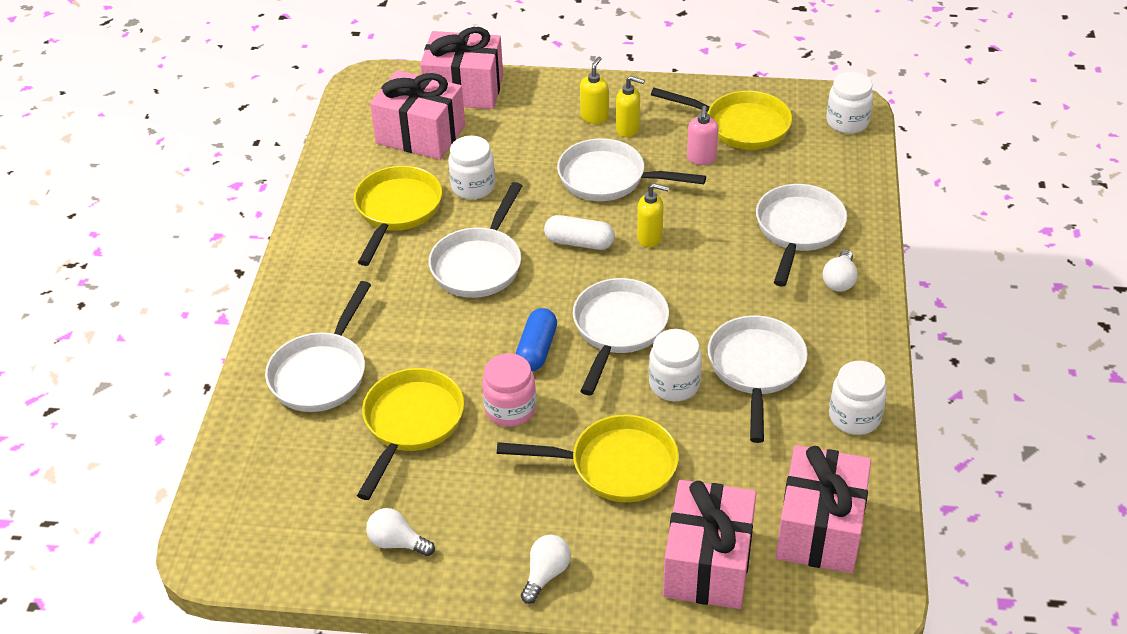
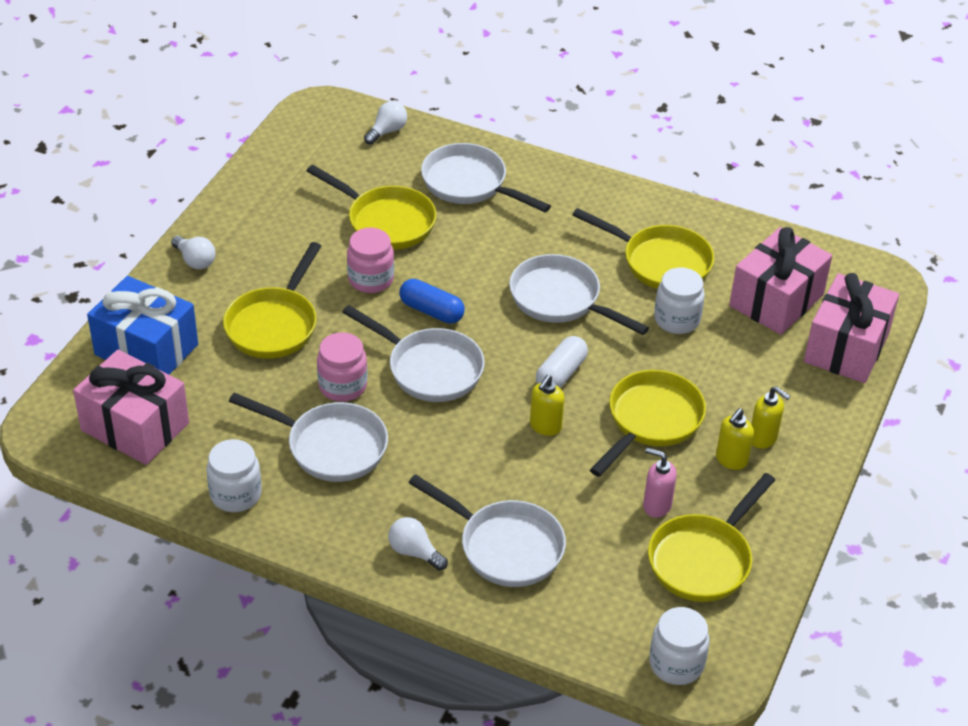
camera: 105 degrees right, 0 degrees up
white light bulb [366,508,435,556] -> white light bulb moved to [364,101,407,145]
white pan [557,138,706,201] -> yellow pan [590,370,706,477]
white jar [649,329,702,401] -> pink jar [317,332,367,402]
pink gift [663,480,756,609] -> blue gift [87,276,198,375]

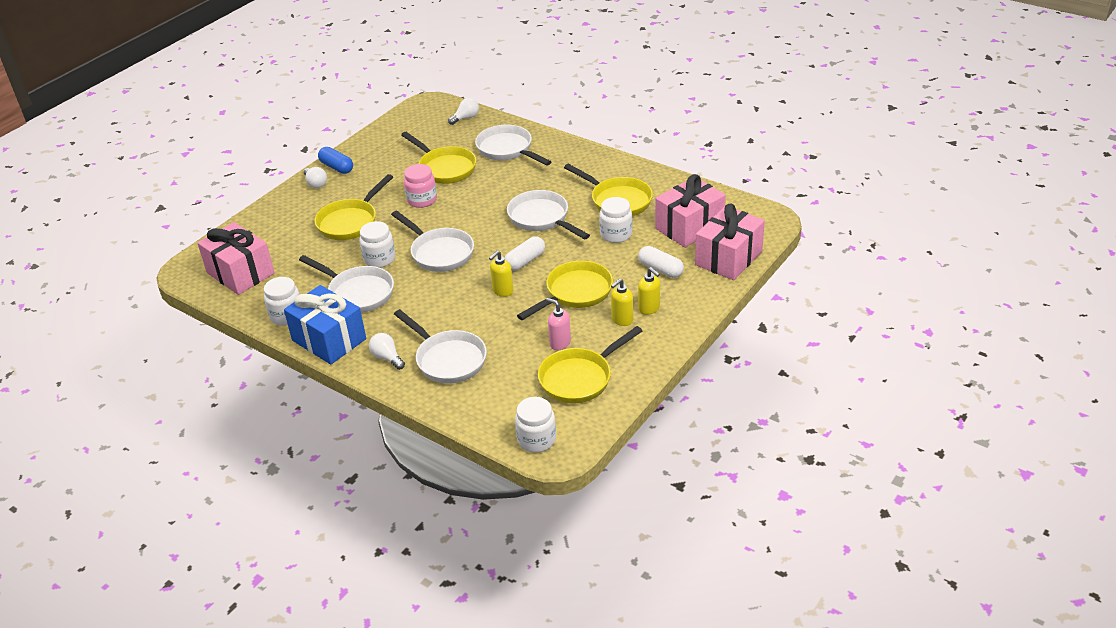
camera: 15 degrees right, 5 degrees down
blue gift [87,276,198,375] -> blue gift moved to [284,285,366,364]
pink jar [317,332,367,402] -> white jar [359,221,395,268]
blue capsule [399,279,465,324] -> blue capsule moved to [318,147,353,174]
none -> white capsule [638,246,684,278]

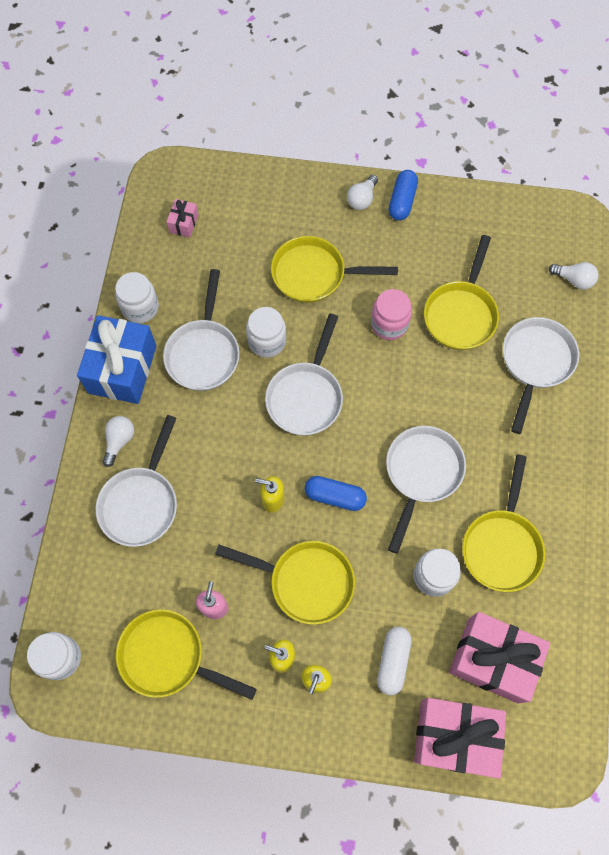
camera: 60 degrees right, 30 degrees up
pink gift [197,222,275,295] -> pink gift [166,199,199,238], size x0.45
white capsule [504,236,545,271] -> blue capsule [305,476,367,511]

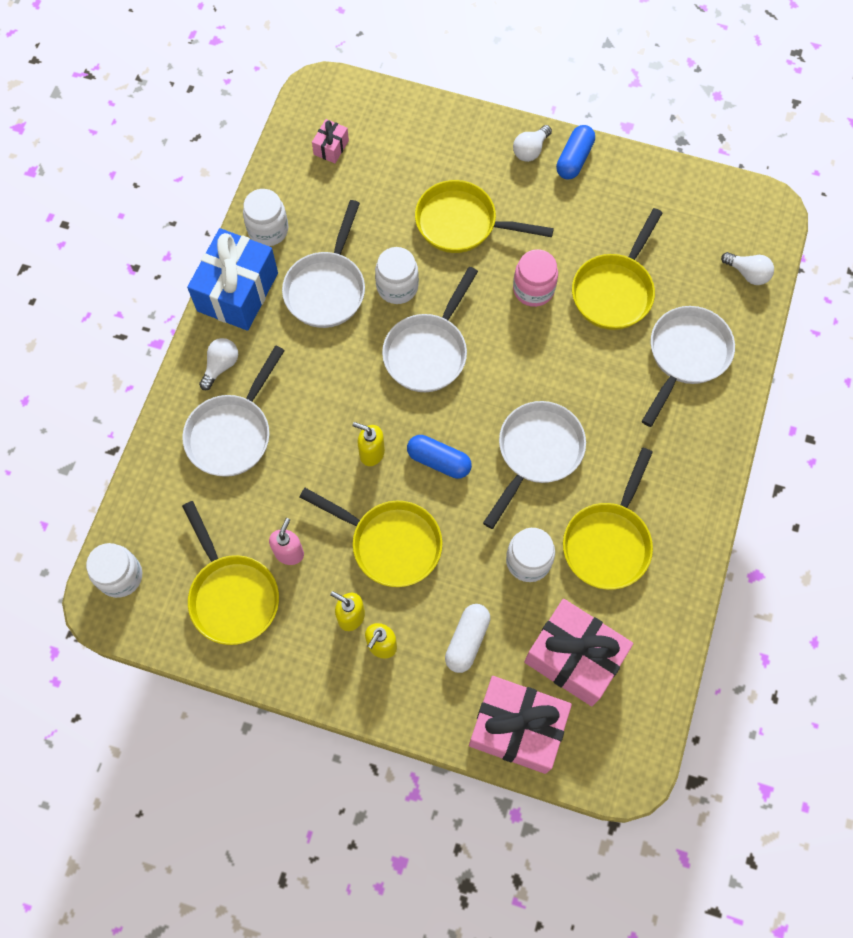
camera: 10 degrees right, 0 degrees up
yellow pan [116,609,257,700] -> yellow pan turned 150 degrees counterclockwise [182,501,279,645]

